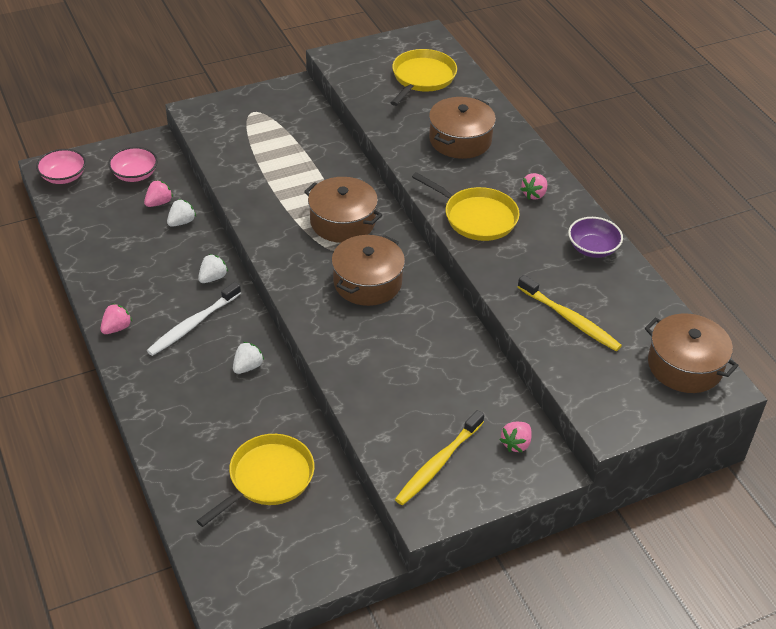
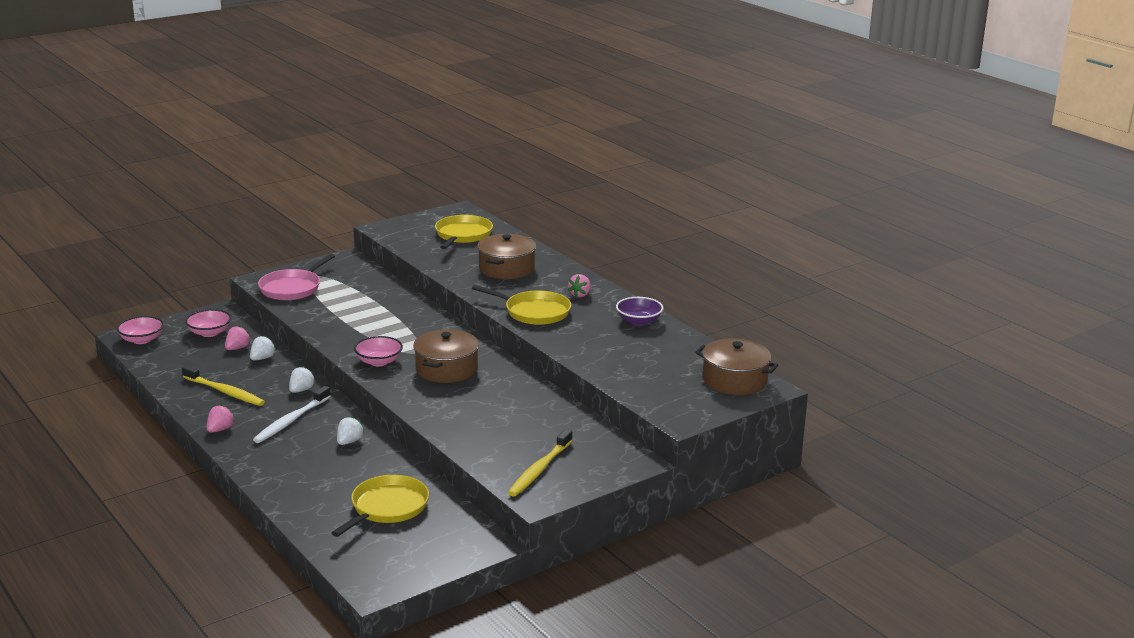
camera: 10 degrees left, 20 degrees down
brown pot [304,177,382,243] -> none
pink strawberry [500,422,532,452] -> none
yellow toothbrush [518,275,622,351] -> yellow toothbrush moved to [182,365,265,406]
none -> pink pan [258,253,335,300]
none -> pink bowl [354,336,403,366]

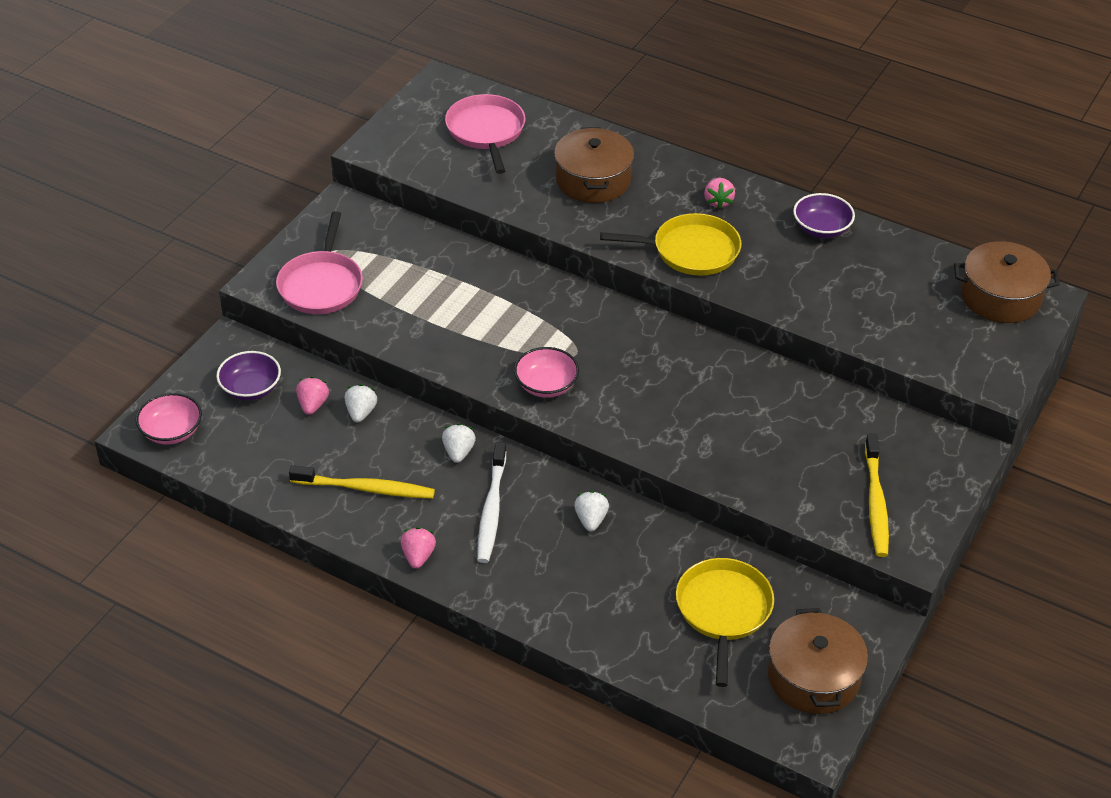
camera: 25 degrees left, 20 degrees up
pink bowl [185,309,231,337] -> purple bowl [216,351,281,401]
brown pot [413,329,479,383] -> brown pot moved to [768,608,868,714]
yellow pan [435,215,493,249] -> pink pan [445,94,526,174]

